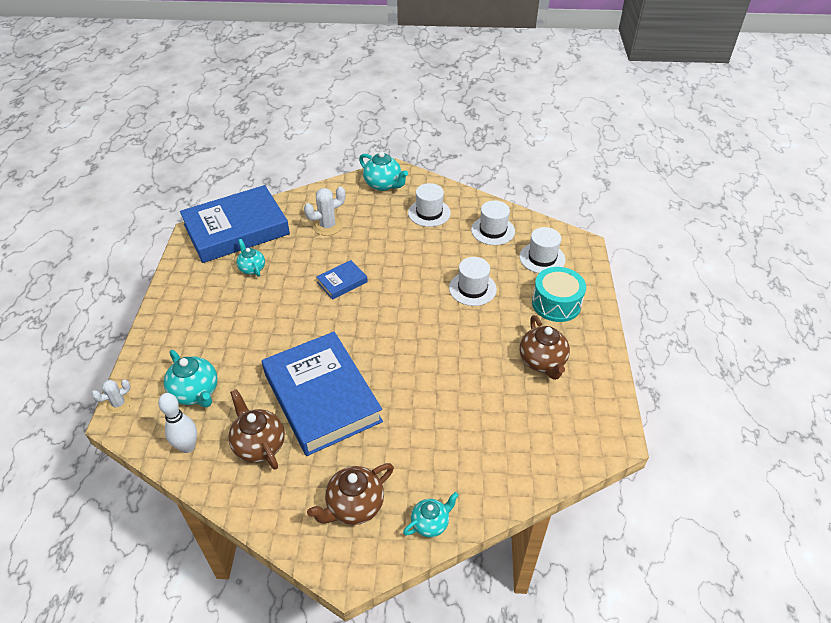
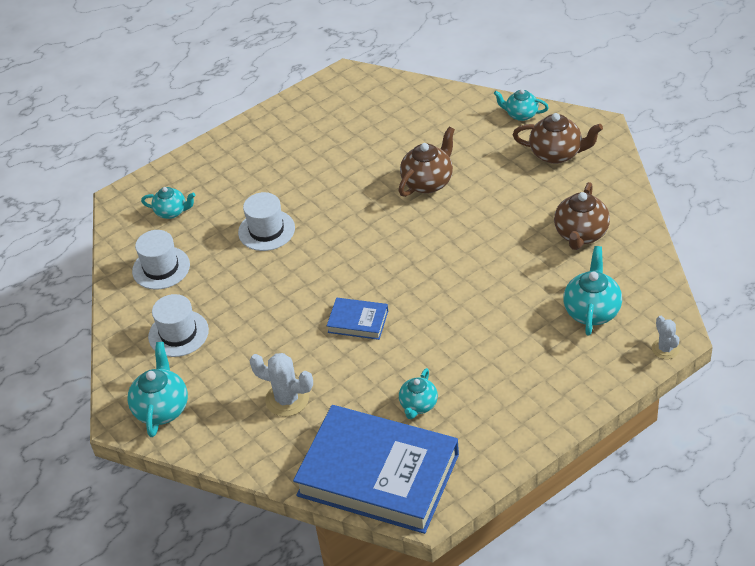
camera: 125 degrees left, 0 degrees up
white cactus [92,379,131,414] -> white cactus turned 60 degrees clockwise [652,316,680,359]
white bowling pin [158,393,197,453] -> none
blue book [262,332,383,456] -> none
white hat [520,227,565,273] -> turquoise teapot [141,187,195,219]
brown teapot [520,315,570,380] -> brown teapot moved to [399,127,455,197]
turquoise drum [532,267,586,322] -> none

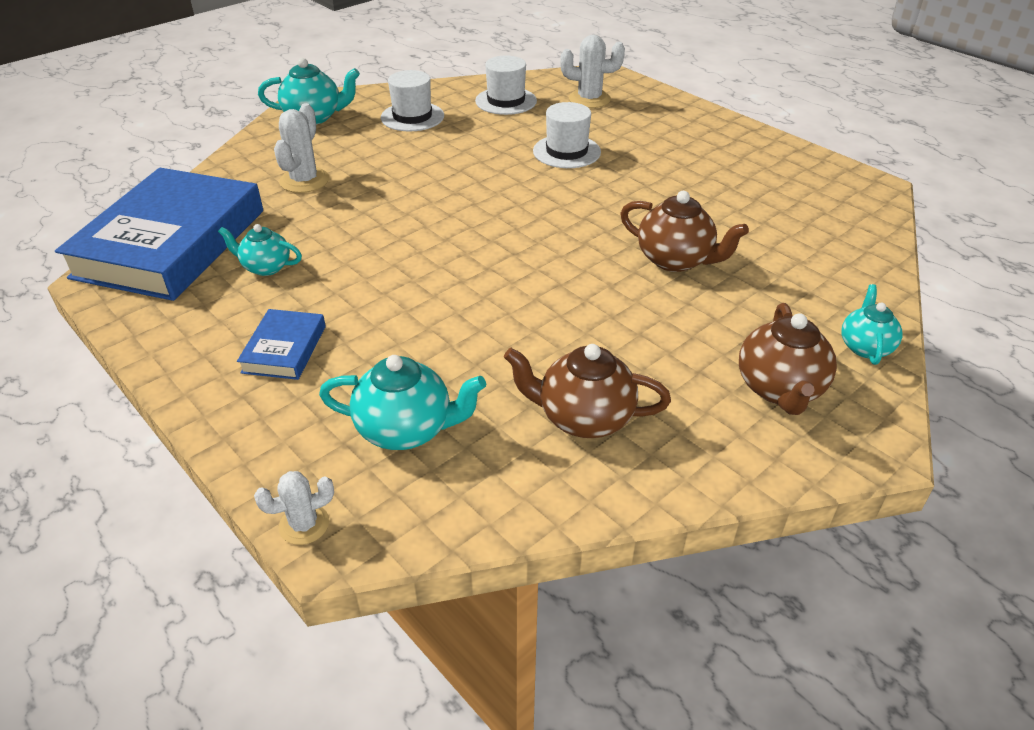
camera: 80 degrees right, 5 degrees down
turquoise teapot [141,187,195,219] -> white cactus [560,35,625,108]
blue book [327,298,388,340] -> blue book moved to [237,309,326,380]

